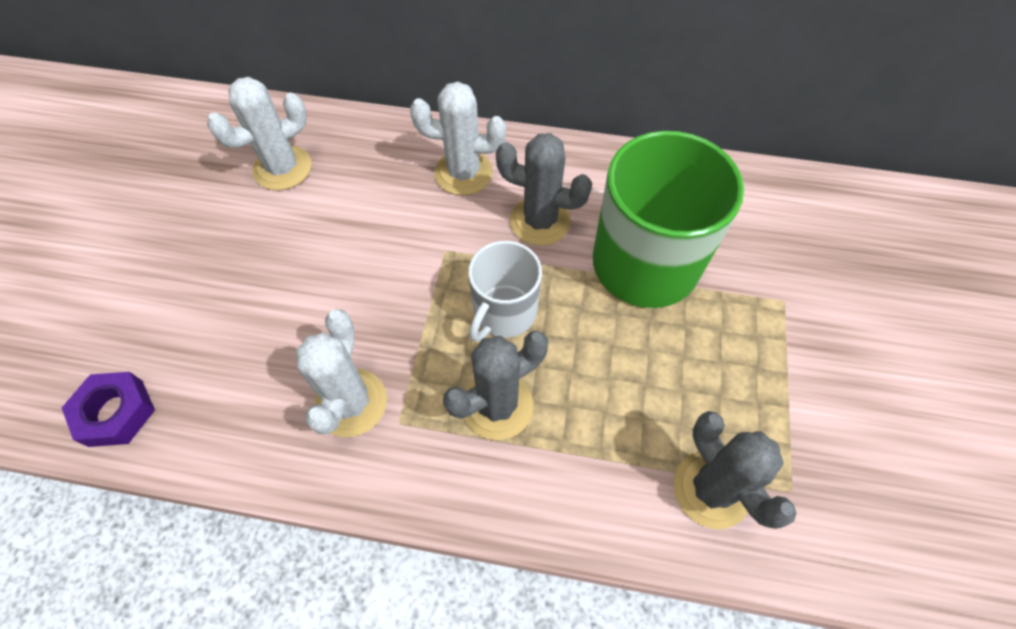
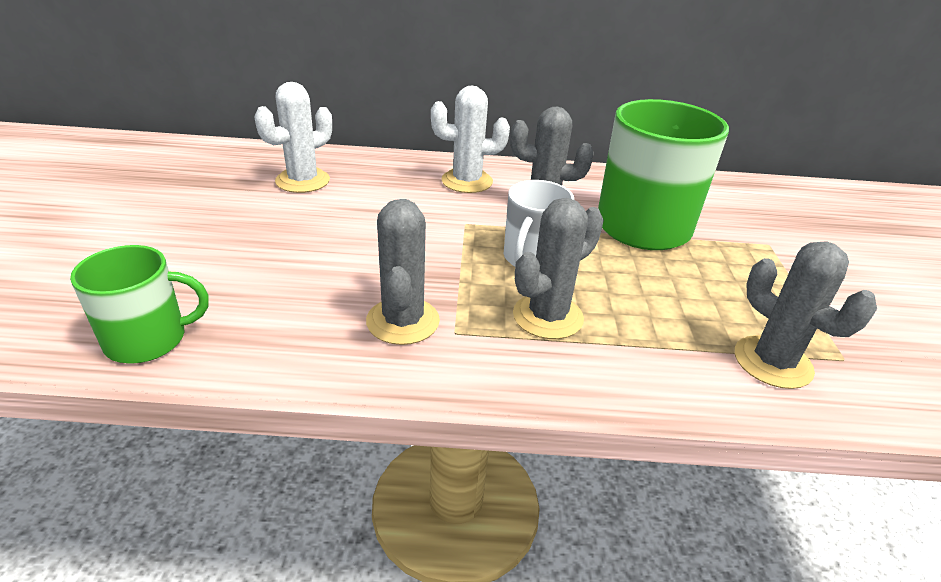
camera: 10 degrees left, 25 degrees down
purple nut [62,372,155,447] -> green mug [70,245,209,364]
white cactus [295,309,387,437] -> grey cactus [366,199,440,345]

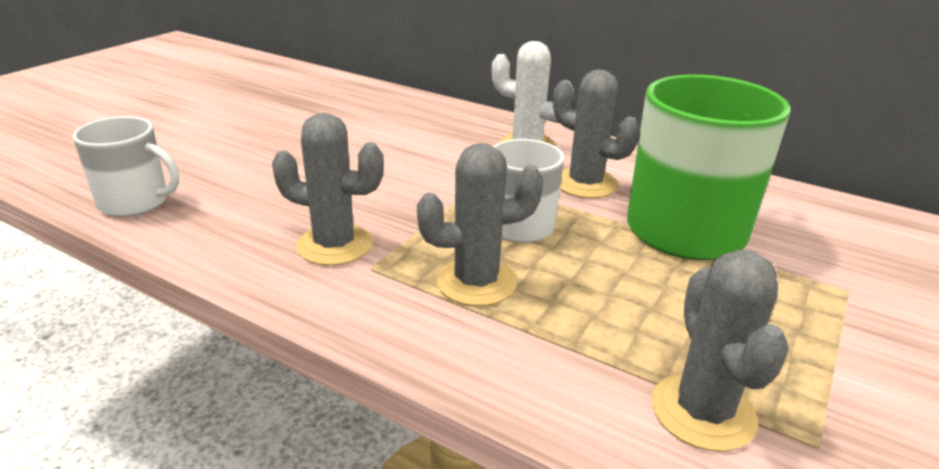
camera: 30 degrees right, 5 degrees down
green mug [70,245,209,364] -> white mug [73,116,179,217]
white cactus [254,82,332,193] -> none
grey cactus [366,199,440,345] -> grey cactus turned 75 degrees clockwise [272,113,384,266]

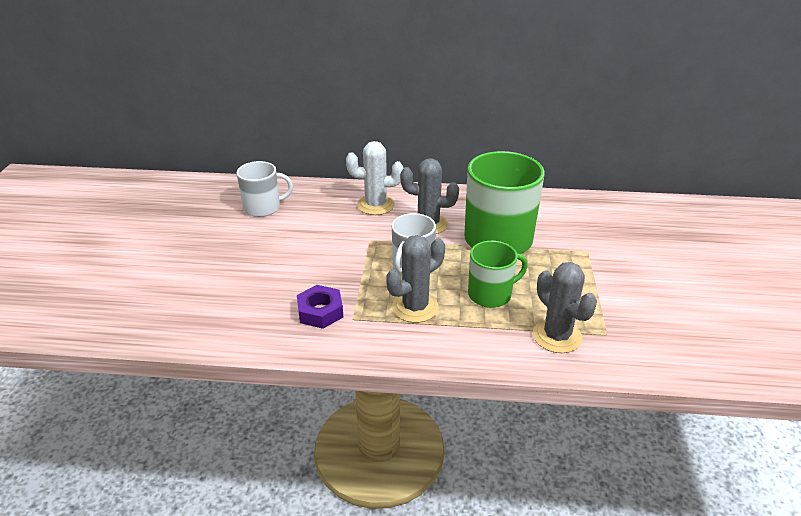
camera: 25 degrees left, 5 degrees up
white mug [73,116,179,217] -> white mug moved to [236,161,293,217]
grey cactus [272,113,384,266] -> purple nut [297,285,343,329]
none -> green mug [468,241,528,308]

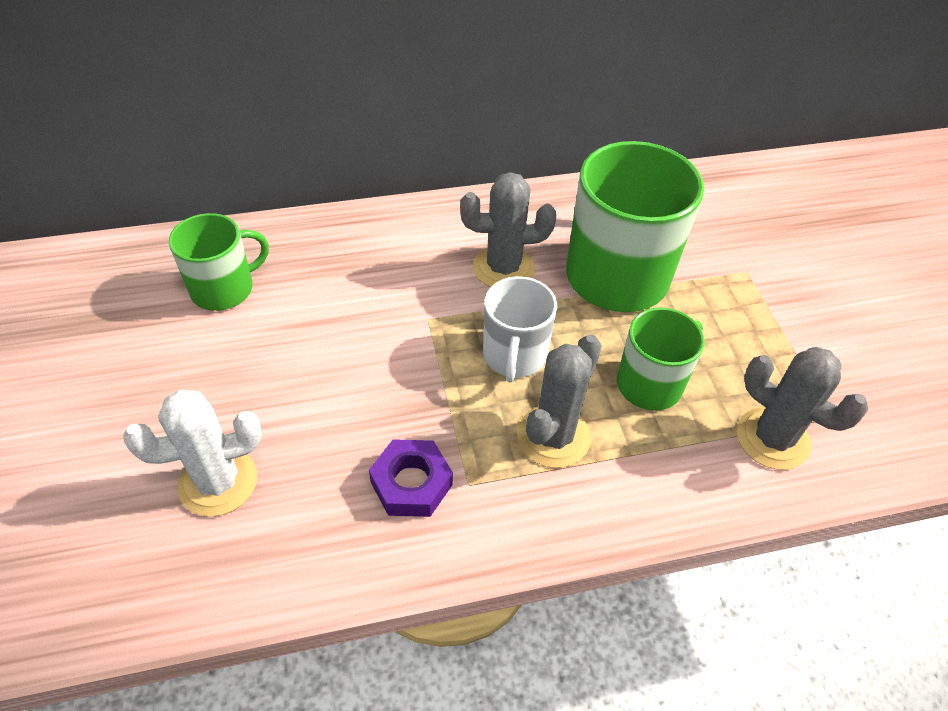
camera: 20 degrees left, 15 degrees up
white mug [236,161,293,217] -> green mug [169,213,269,311]
white cactus [346,141,403,215] -> white cactus moved to [123,390,262,517]

